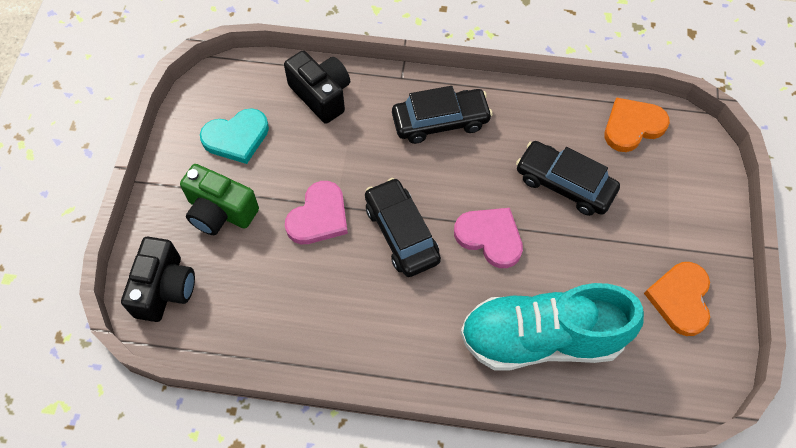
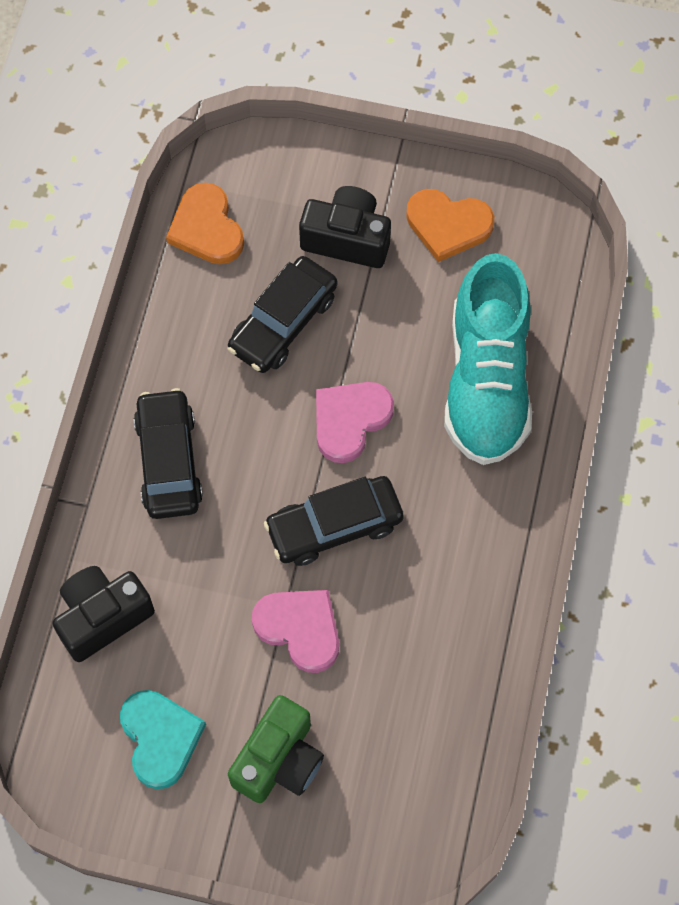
camera: 85 degrees left, 5 degrees up
black camera [121,237,195,322] -> black camera moved to [299,186,391,268]

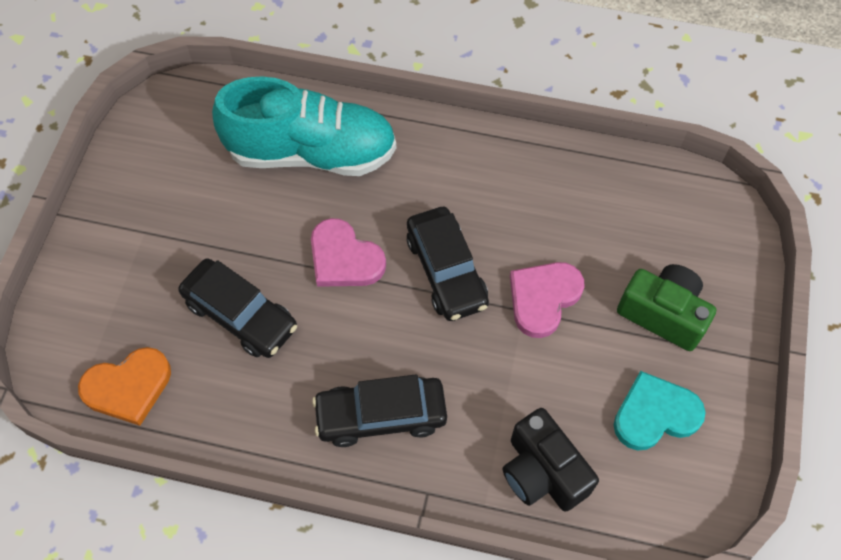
camera: 90 degrees left, 5 degrees down
black camera [299,186,391,268] -> none
orange heart [406,189,494,262] -> none

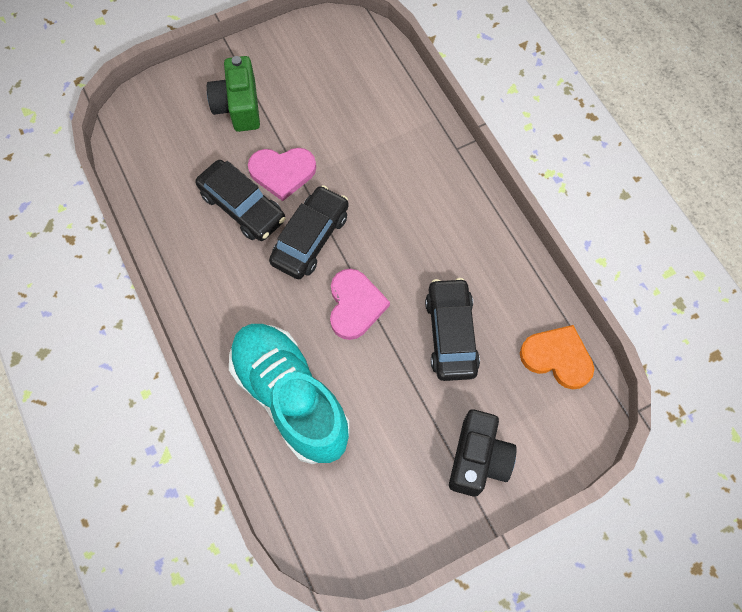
camera: 130 degrees left, 5 degrees up
black car [312,374,447,447] -> black car moved to [195,160,285,241]
black camera [503,408,599,511] -> black camera moved to [449,409,517,497]
turquoise heart [614,371,706,451] -> none

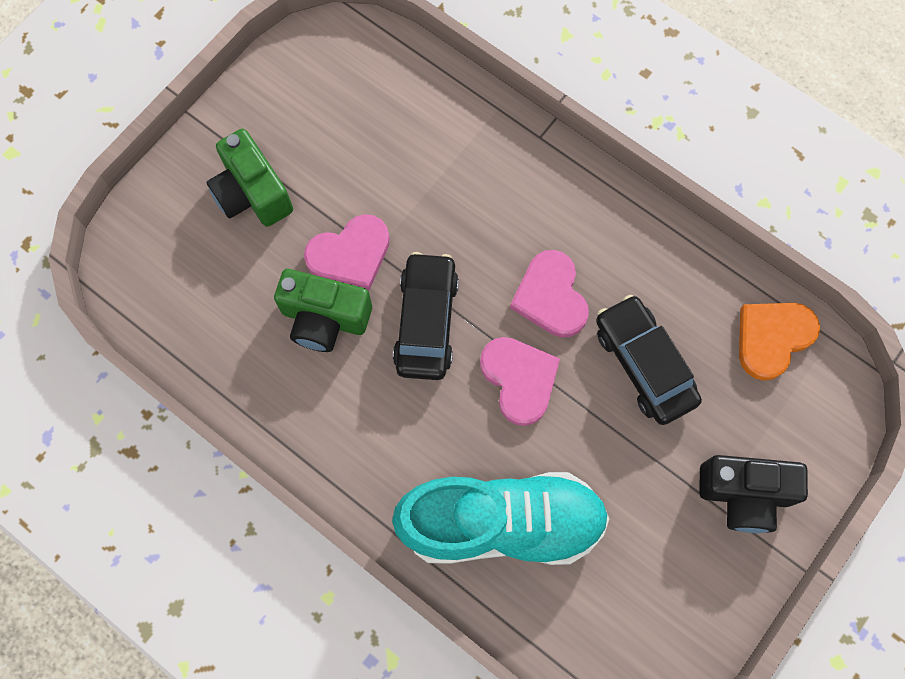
camera: 25 degrees left, 5 degrees up
black car [195,160,285,241] -> green camera [274,269,372,352]
turquoise shoe [229,324,349,464] -> turquoise shoe turned 150 degrees clockwise [392,472,609,565]
black camera [449,409,517,497] -> black camera turned 105 degrees clockwise [699,455,808,533]
orange heart [520,325,594,389] -> orange heart turned 45 degrees counterclockwise [739,303,820,381]
none -> pink heart [510,250,589,337]

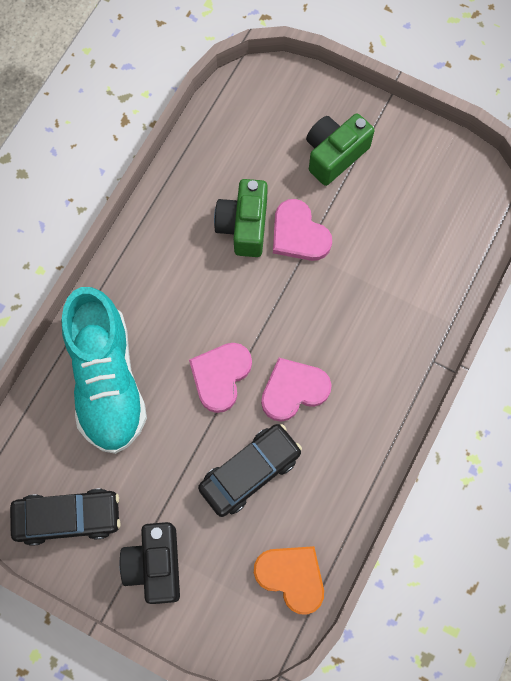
camera: 80 degrees right, 0 degrees up
black car [393,252,459,380] -> black car moved to [10,488,121,546]
pink heart [480,337,560,426] -> pink heart turned 150 degrees clockwise [189,343,252,413]

